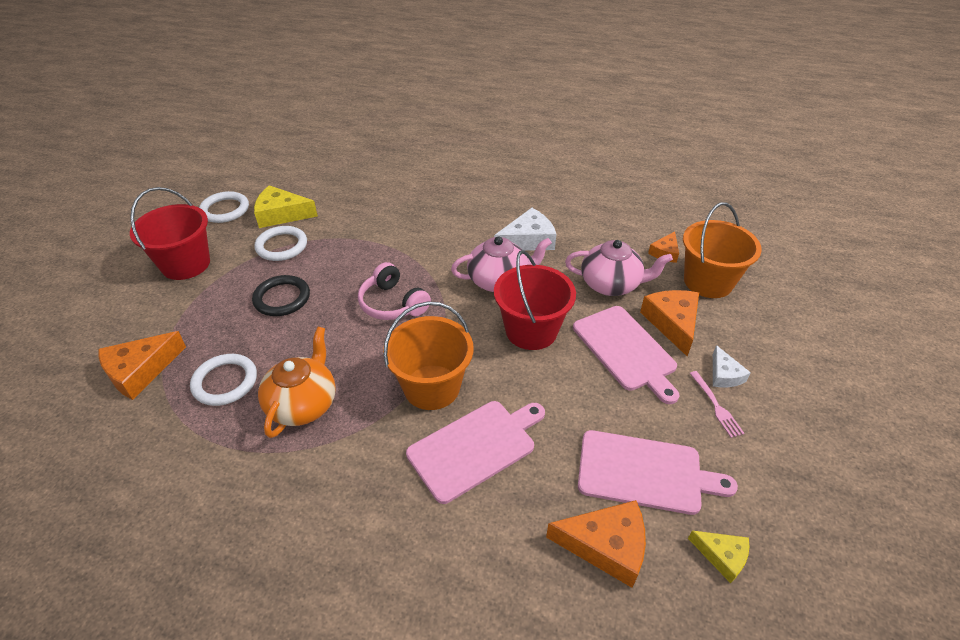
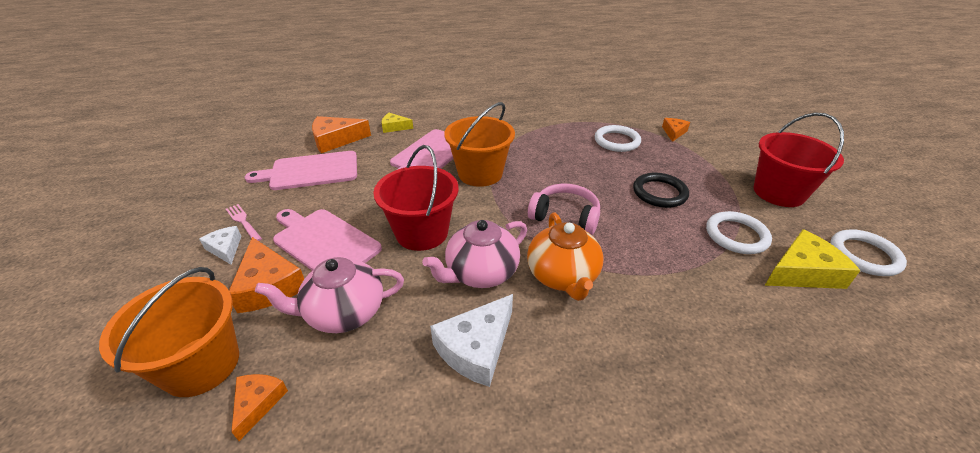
camera: 155 degrees right, 5 degrees down
orange cheese [98,331,186,400] -> orange cheese [662,118,690,142], size x0.58
orange teapot [258,327,336,438] -> orange teapot moved to [527,212,603,301]
yellow cheese [688,531,749,583] -> yellow cheese moved to [382,113,413,133]

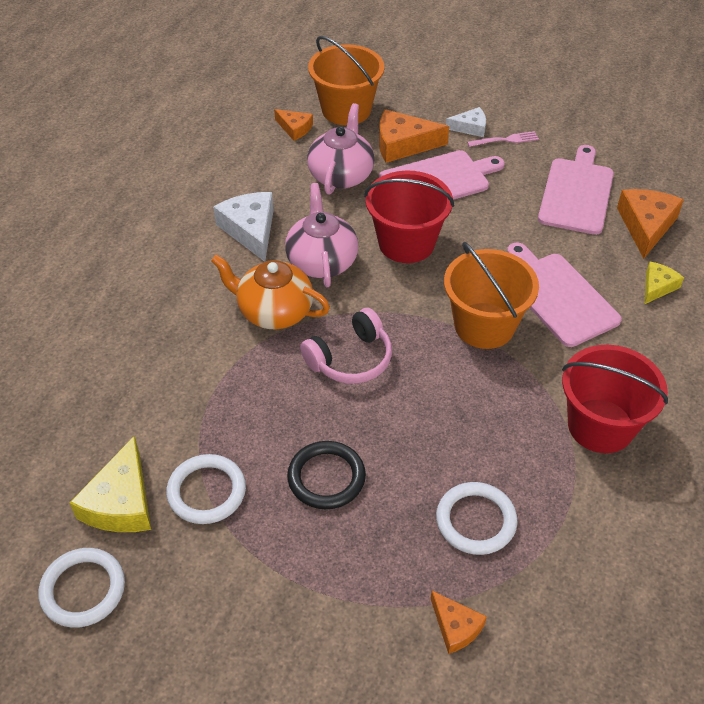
camera: 120 degrees right, 10 degrees up
red bucket [754,112,844,207] -> red bucket moved to [562,345,668,453]

